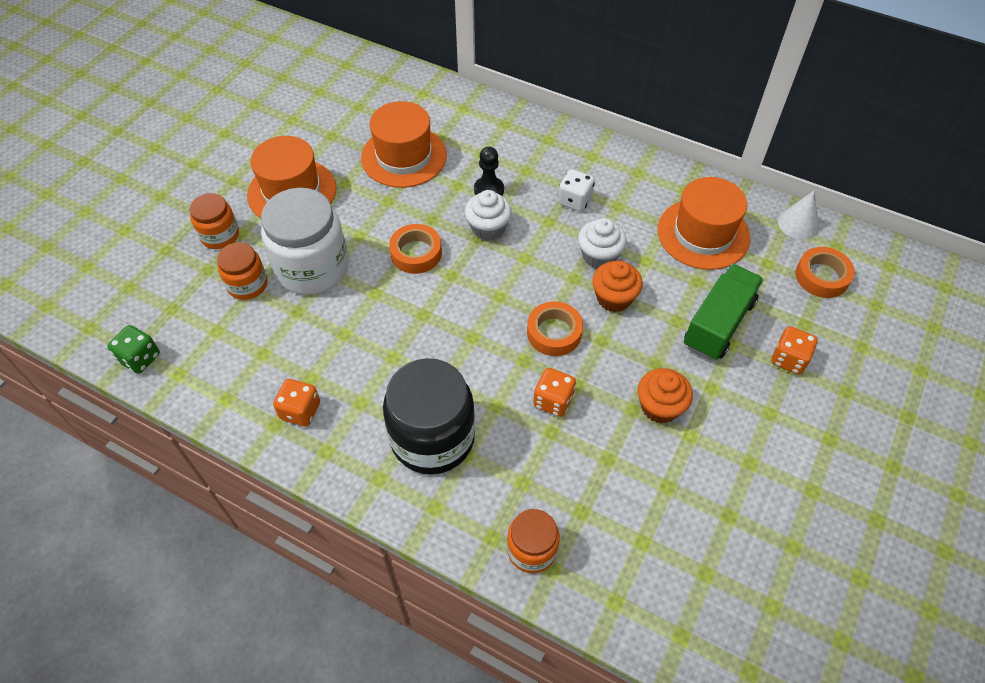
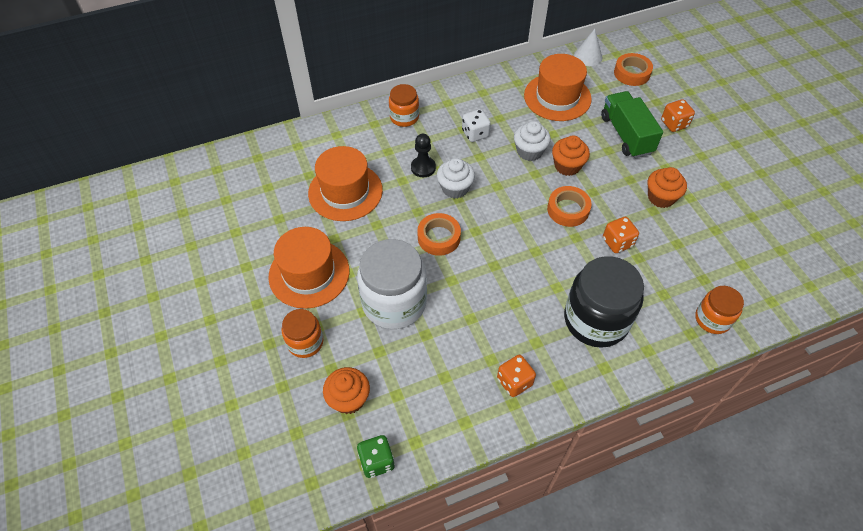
camera: 50 degrees left, 0 degrees up
orange jar [217,242,267,300] -> orange jar moved to [389,84,419,127]
none -> orange cupcake [323,367,370,414]

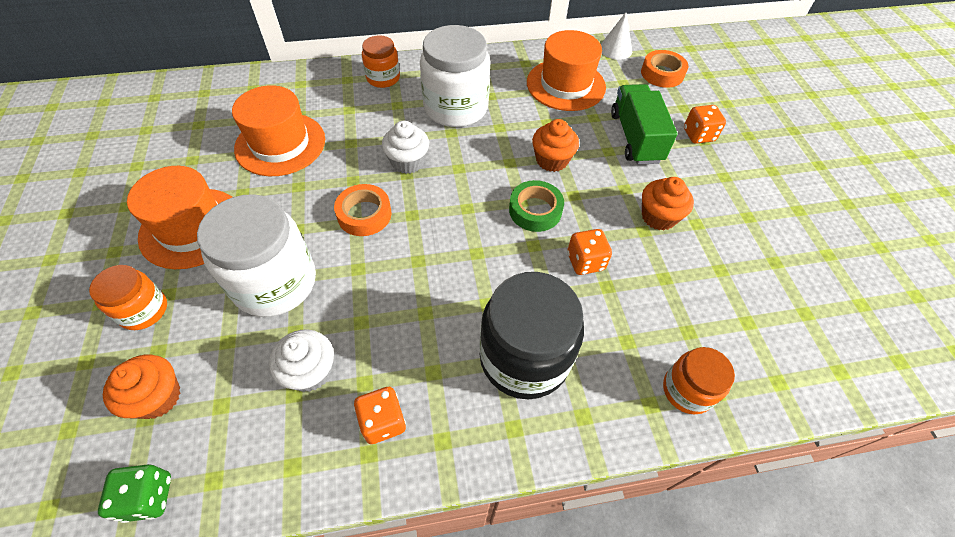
camera: 10 degrees right, 0 degrees up
black pawn [411,134,436,177] -> none
white dice [462,109,491,142] -> white jar [420,25,490,127]
white cupcake [514,121,551,161] -> white cupcake moved to [269,329,334,392]
orange tape [547,186,592,227] -> green tape [509,180,564,232]

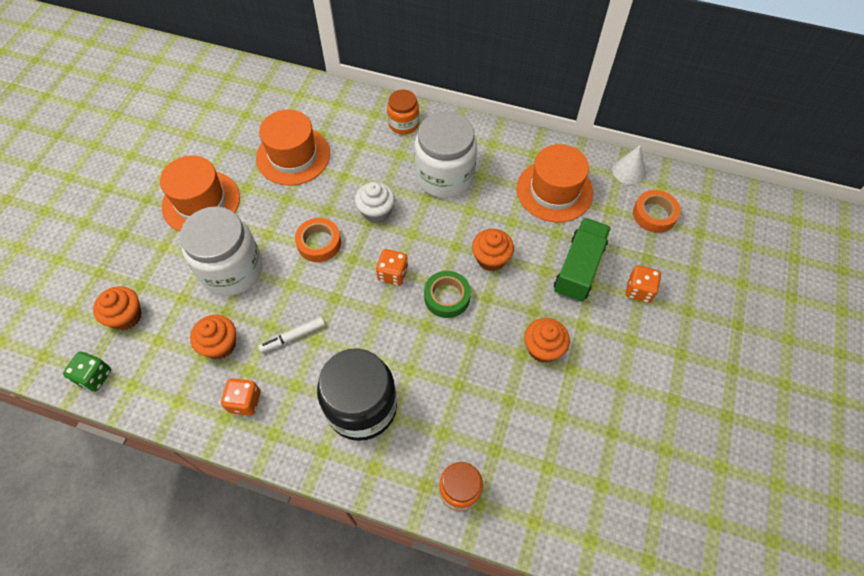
camera: 30 degrees right, 5 degrees up
orange jar [89,265,167,330] -> none
white cupcake [269,329,334,392] -> orange cupcake [190,315,236,359]
orange dice [567,229,612,275] -> orange dice moved to [376,249,408,286]
none -> white marker [258,317,325,353]

